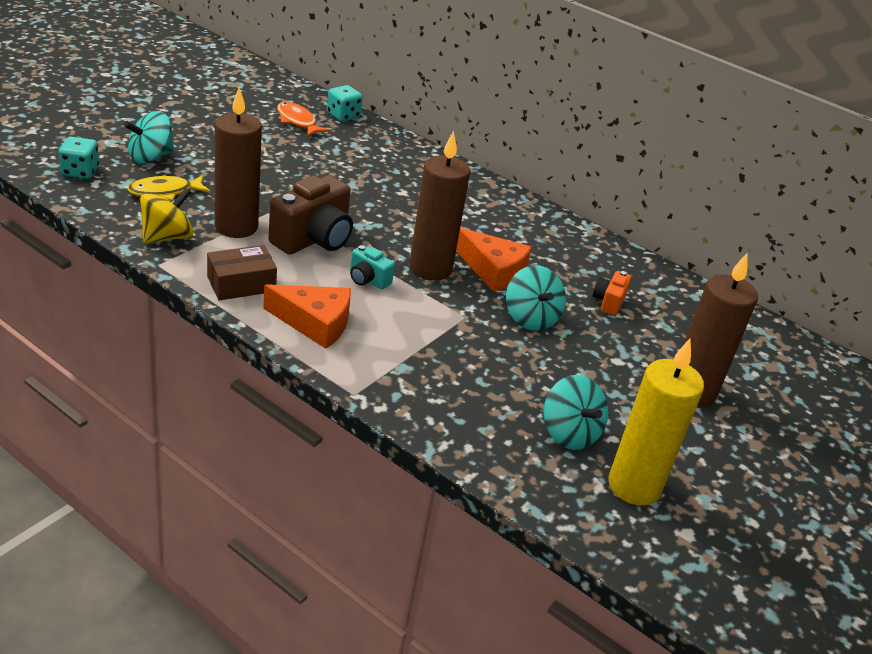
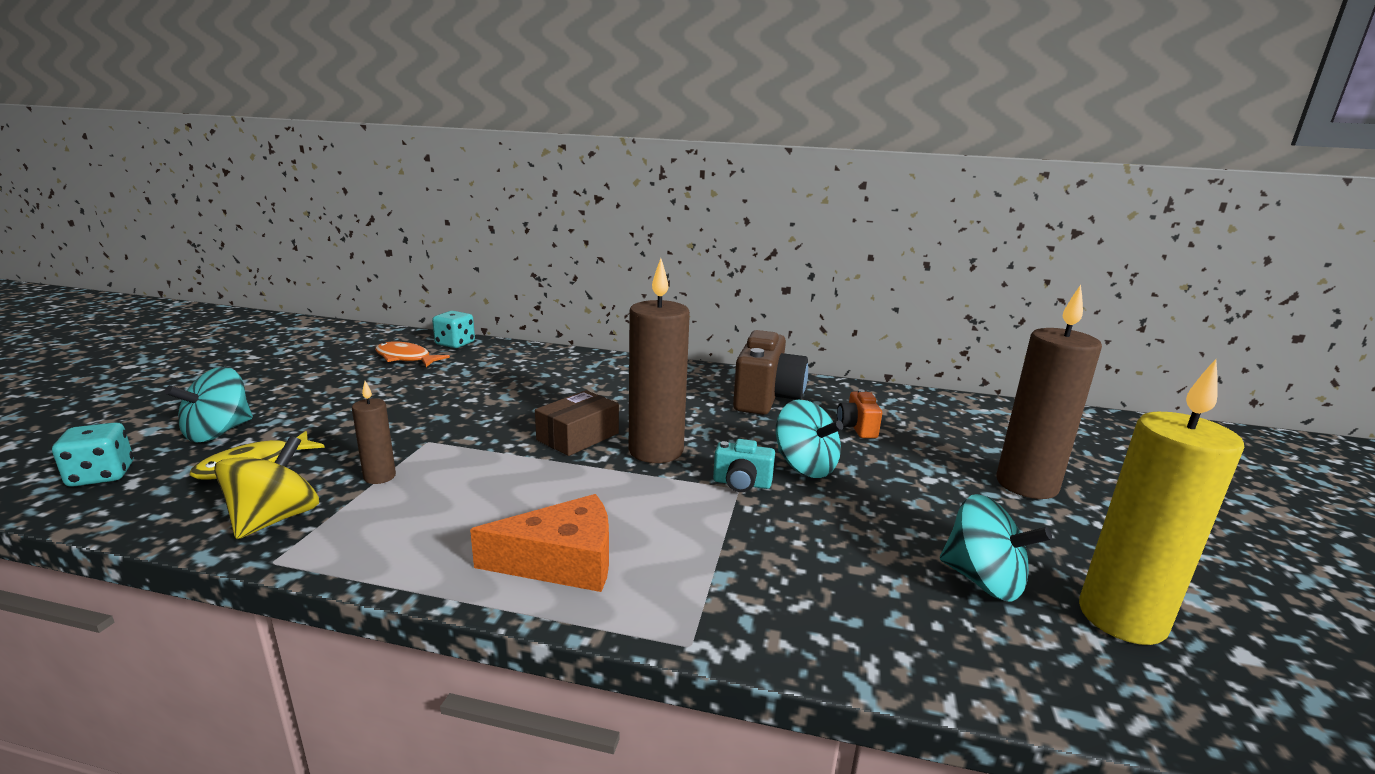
camera: 20 degrees left, 15 degrees down
brown box [207,245,277,301] -> brown box moved to [535,390,619,456]
brown candle [215,87,262,238] -> brown candle [352,381,396,484], size x0.49
brown camera [269,175,353,255] -> brown camera moved to [733,330,808,415]
turquoise camera [350,245,395,289] -> turquoise camera moved to [713,439,775,492]
orange cheese [456,227,532,292] -> none

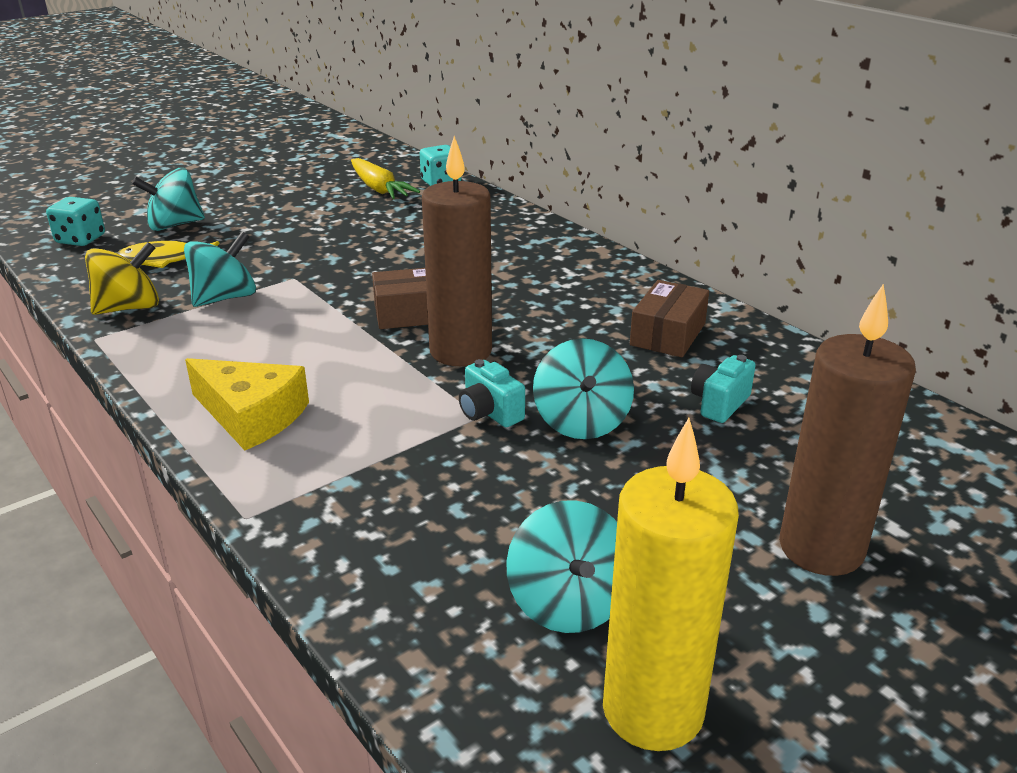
camera: 40 degrees right, 10 degrees up
brown candle [352,381,396,484] -> turquoise spinning top [184,231,256,307]
orange fish [375,341,450,367] -> yellow carrot [351,158,420,199]
orange cheese [470,494,609,592] -> yellow cheese [185,358,309,450]
brown camera [733,330,808,415] -> brown box [630,280,709,357]
orange camera [837,389,882,438] -> turquoise camera [691,355,756,423]

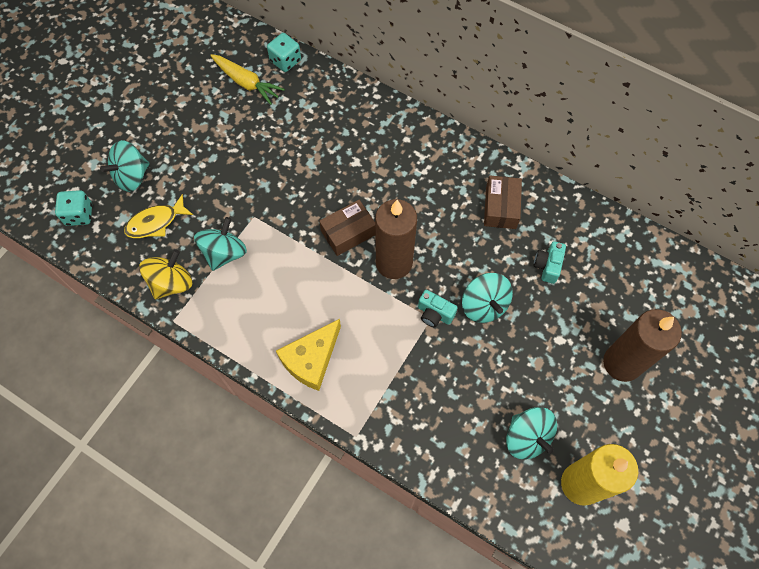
camera: 20 degrees left, 35 degrees up
yellow cheese [185,358,309,450] -> yellow cheese turned 120 degrees clockwise [276,319,341,391]

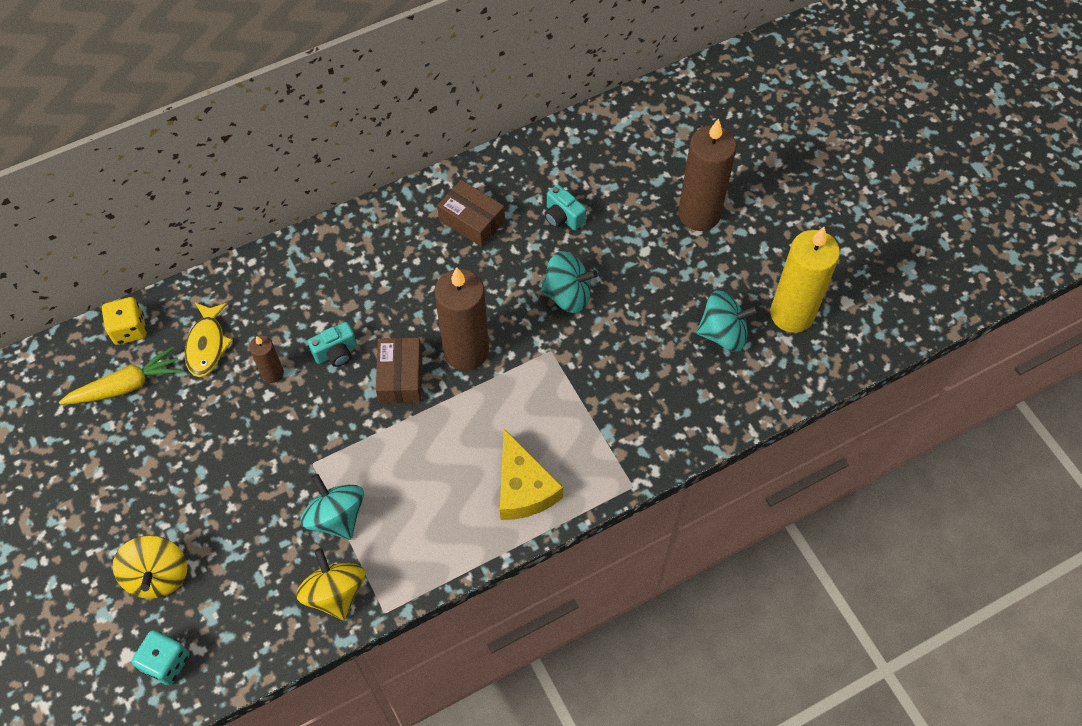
camera: 60 degrees left, 5 degrees down
turquoise spinning top [100,140,150,192] -> yellow spinning top [112,535,187,599]
yellow fish [124,194,193,238] -> yellow fish moved to [185,303,233,377]
turquoise dice [267,33,301,72] -> yellow dice [102,297,147,345]
turquoise camera [418,290,458,327] -> turquoise camera moved to [308,322,357,367]
none -> brown candle [249,336,284,383]

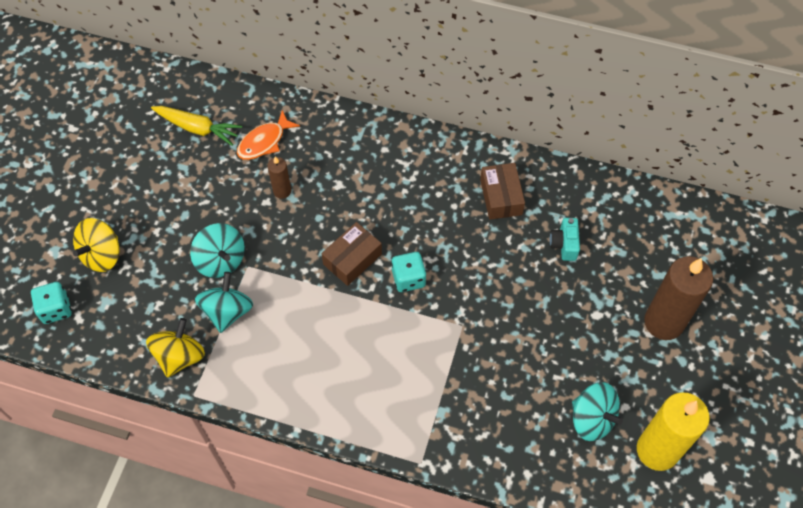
camera: 45 degrees right, 0 degrees up
yellow dice [102,297,147,345] -> none
yellow fish [185,303,233,377] -> orange fish [237,110,300,160]
turquoise camera [308,322,357,367] -> none
brown candle [435,267,489,371] -> turquoise dice [391,252,426,292]
yellow cheese [500,429,563,520] -> none
turquoise spinning top [541,251,598,313] -> turquoise spinning top moved to [190,223,245,278]

